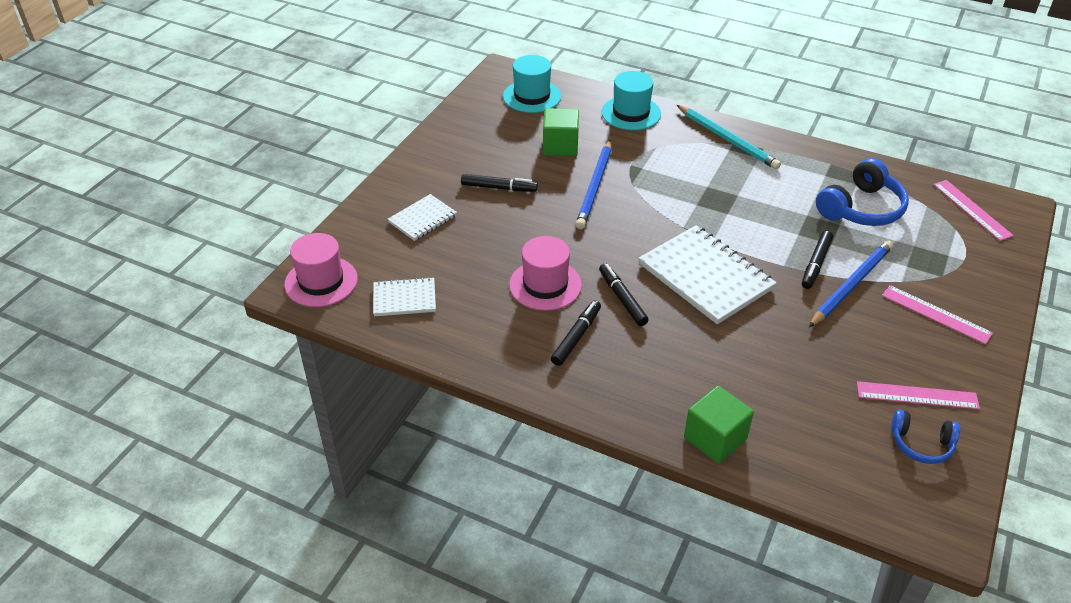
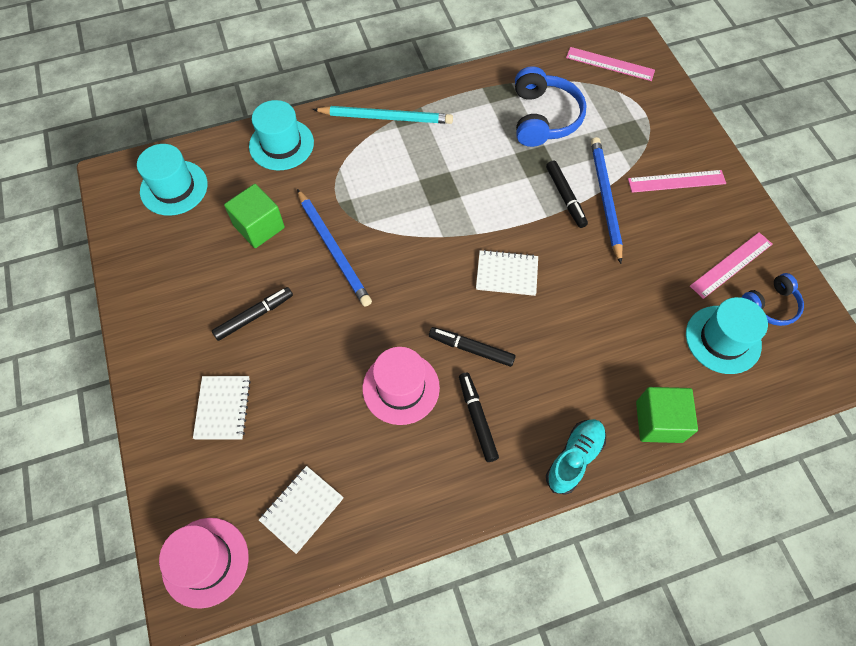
camera: 45 degrees left, 20 degrees up
white notebook [639,225,777,324] -> white notebook [476,250,538,296], size x0.54
none -> turquoise shoe [546,419,606,495]
none -> turquoise hat [686,297,768,374]

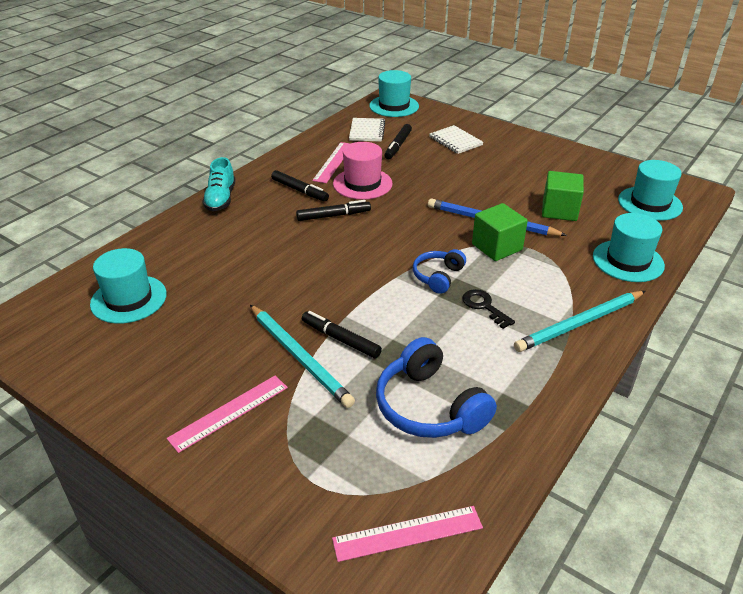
camera: 145 degrees right, 25 degrees down
pink hat [159,518,249,609] -> turquoise hat [369,70,419,117]
black marker [212,287,293,341] -> black marker moved to [384,124,412,159]
white notebook [476,250,538,296] -> none
blue pencil [591,137,623,264] -> turquoise pencil [250,305,355,408]
green cube [636,387,698,443] -> green cube moved to [472,203,528,261]
pink ruler [690,232,772,299] -> pink ruler moved to [312,142,350,183]
blue headphones [741,273,804,326] -> blue headphones moved to [413,249,466,294]
none -> black key [462,289,515,329]

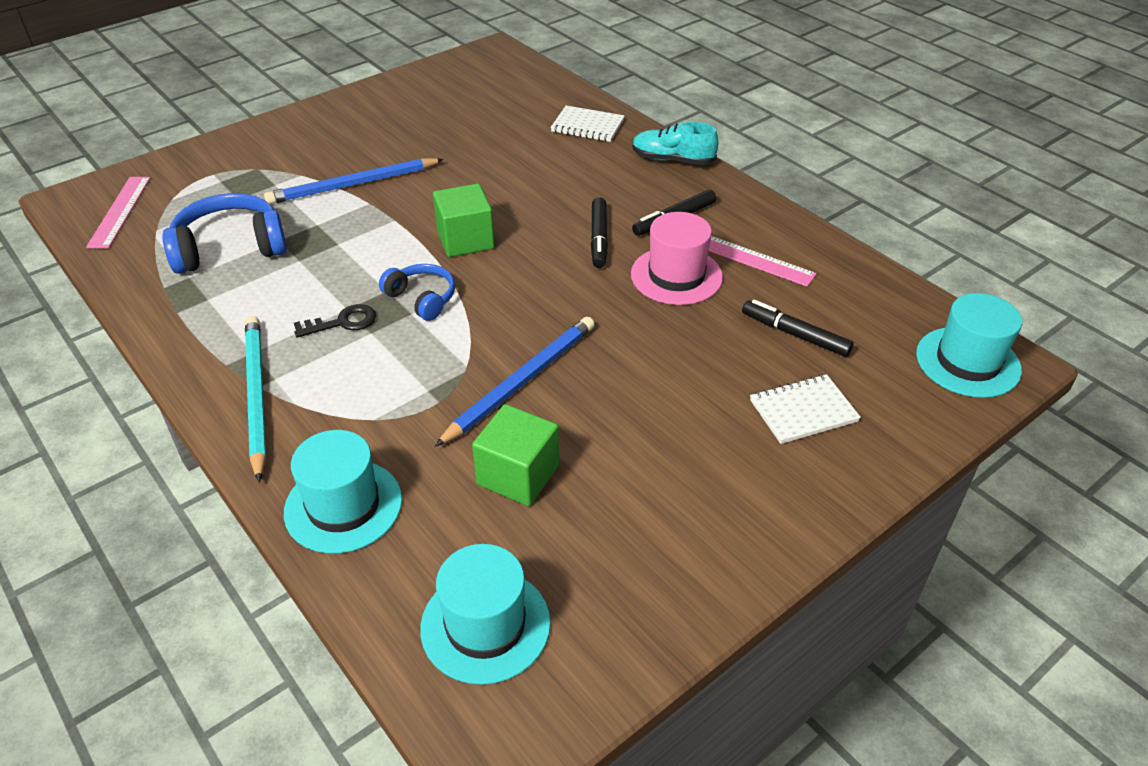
camera: 105 degrees right, 5 degrees up
turquoise hat [90,248,167,324] -> none
pink ruler [167,376,288,453] -> none
turquoise pencil [250,305,355,408] -> blue pencil [264,158,444,204]
black marker [302,311,382,359] -> none
white notebook [349,118,385,142] -> white notebook moved to [551,106,625,142]
green cube [472,203,528,261] -> green cube moved to [433,183,495,257]

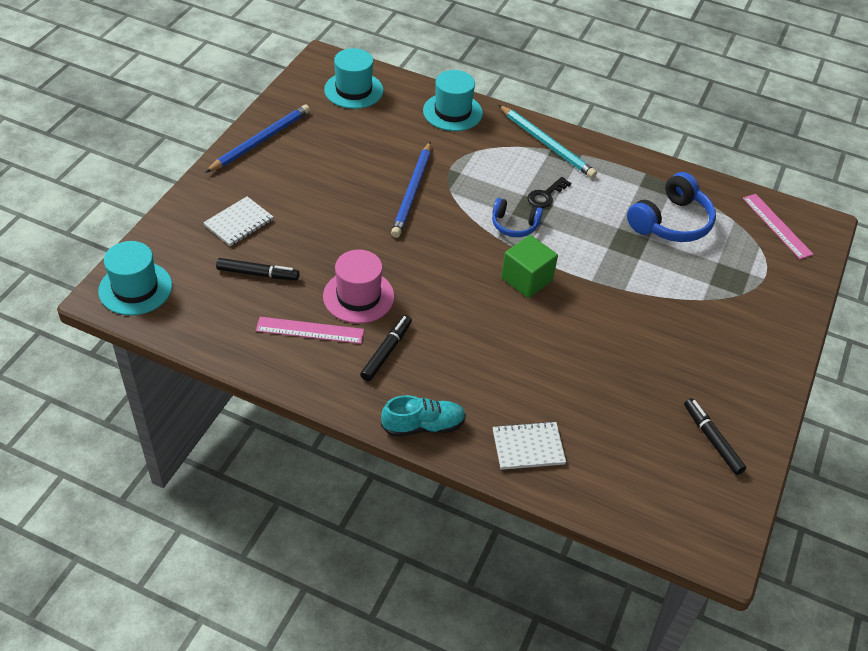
camera: 150 degrees right, 5 degrees up
blue pencil [264,158,444,204] -> blue pencil moved to [205,104,310,173]
green cube [472,404,559,506] -> none
black marker [591,197,608,268] -> black marker moved to [684,398,746,475]

